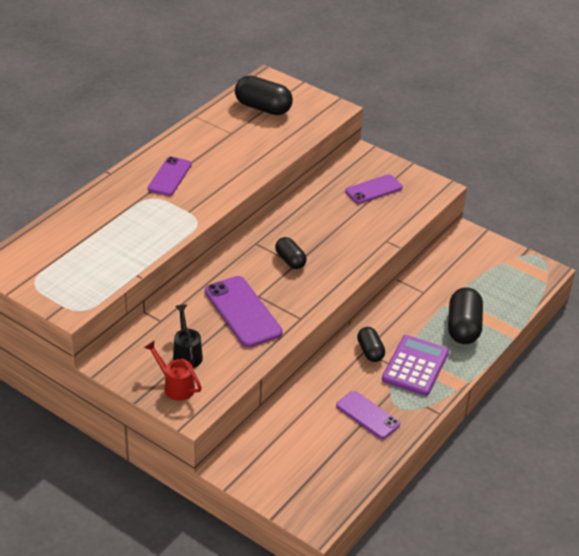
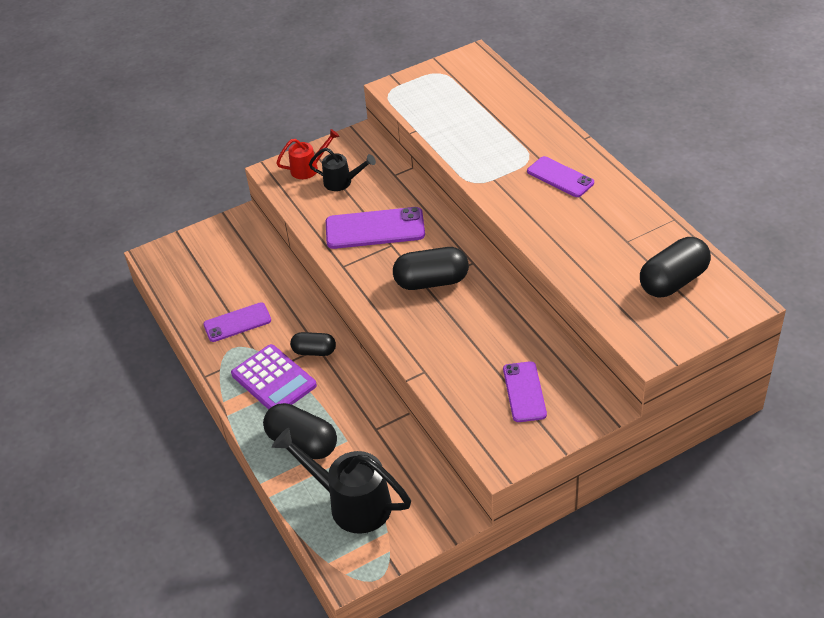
camera: 120 degrees right, 5 degrees up
black capsule [275,237,307,269] -> black capsule [393,247,469,290], size x1.65
none -> black watering can [272,428,411,534]

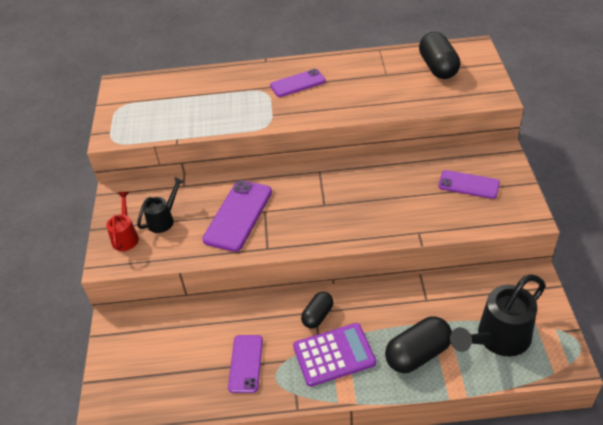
camera: 65 degrees left, 0 degrees up
black capsule [393,247,469,290] -> none

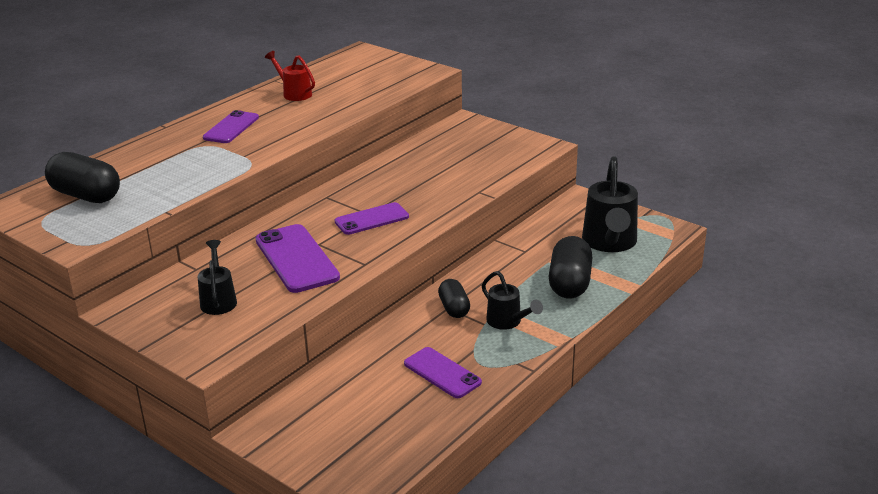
camera: 50 degrees left, 15 degrees down
red watering can [106,192,139,251] -> red watering can moved to [265,51,315,101]
purple calculator [293,323,376,387] -> black watering can [482,271,543,330]
black capsule [419,32,460,79] -> black capsule moved to [45,152,120,203]
purple phone [438,170,500,199] -> purple phone moved to [335,202,409,235]

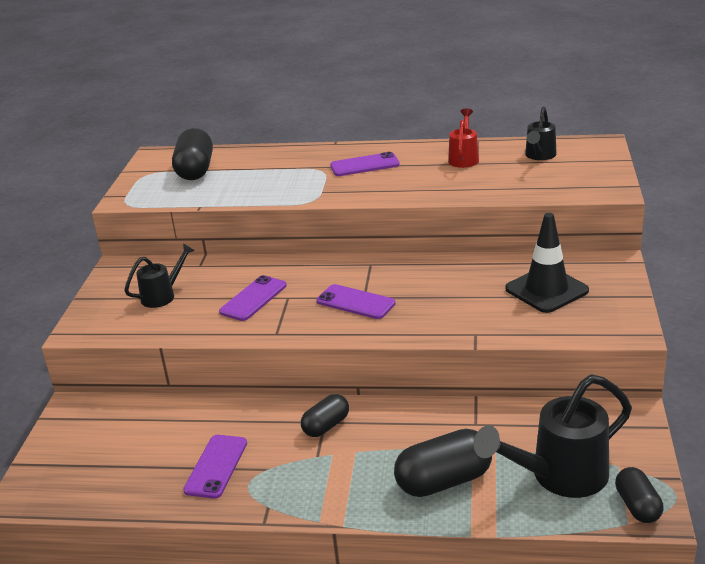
camera: 60 degrees right, 0 degrees up
purple phone [256,224,340,293] -> purple phone [219,275,287,321], size x0.65
black watering can [482,271,543,330] -> black watering can moved to [525,107,557,160]
none -> black traffic cone [505,213,589,313]
none -> black capsule [615,467,663,523]

